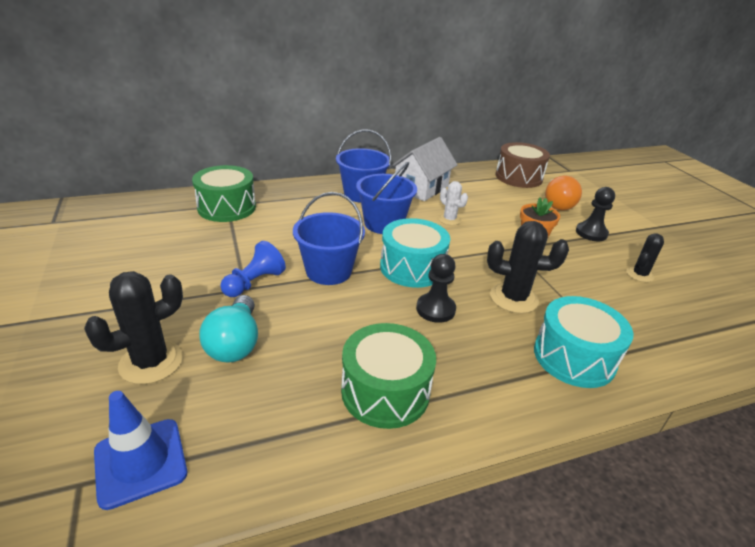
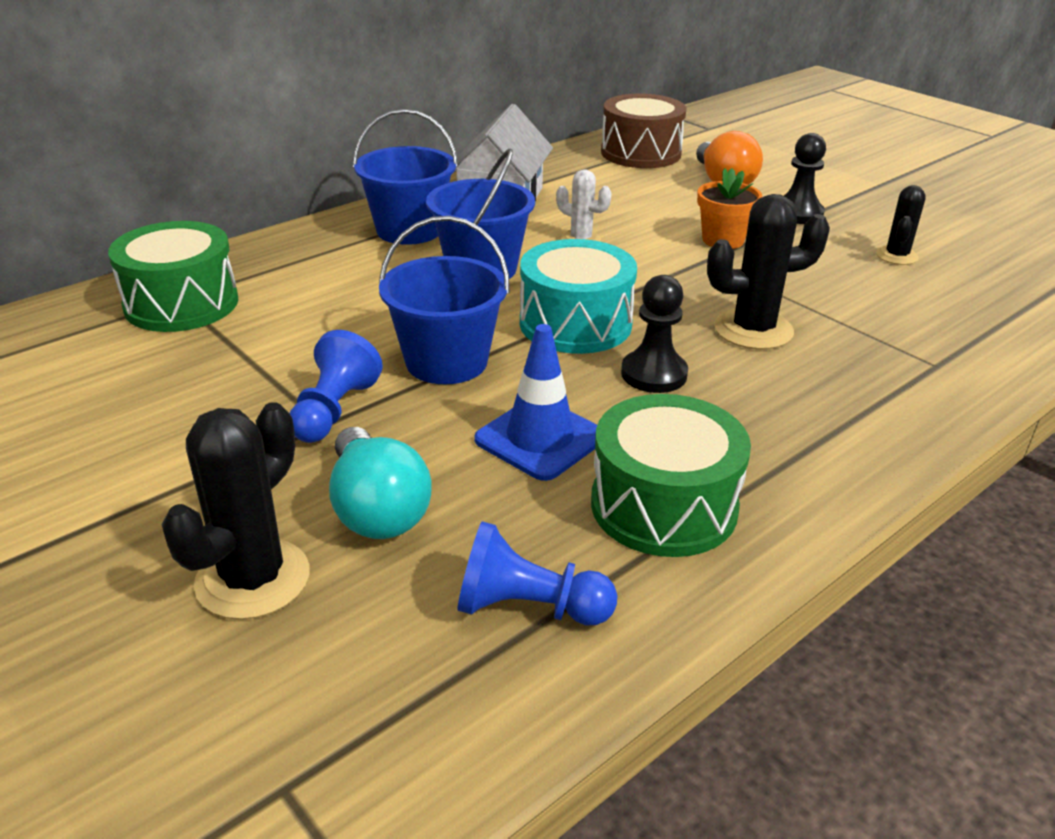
camera: 20 degrees left, 0 degrees up
blue traffic cone [94,391,187,510] -> blue traffic cone moved to [474,324,597,481]
turquoise drum [534,296,633,388] -> none
none -> blue pawn [457,521,617,625]

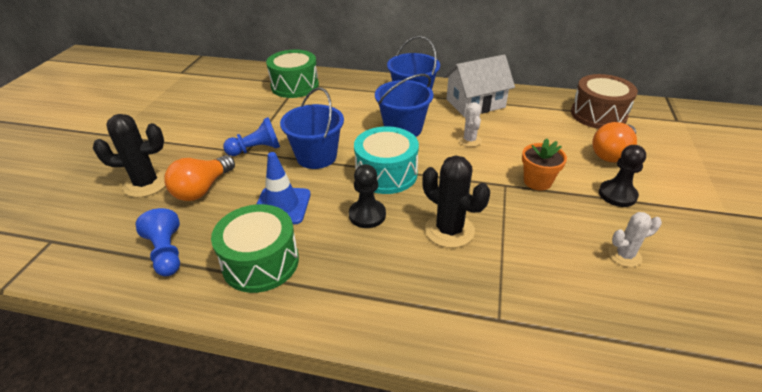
camera: 55 degrees right, 5 degrees up
turquoise light bulb [329,427,431,539] -> orange light bulb [164,155,235,201]
black cactus [876,185,926,265] -> white cactus [609,212,662,267]

